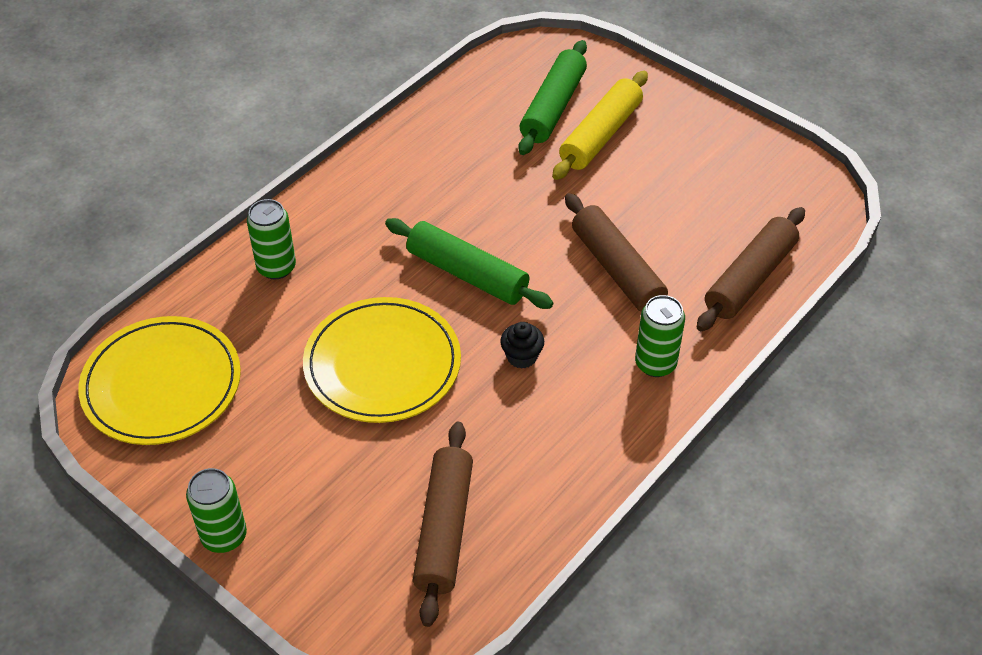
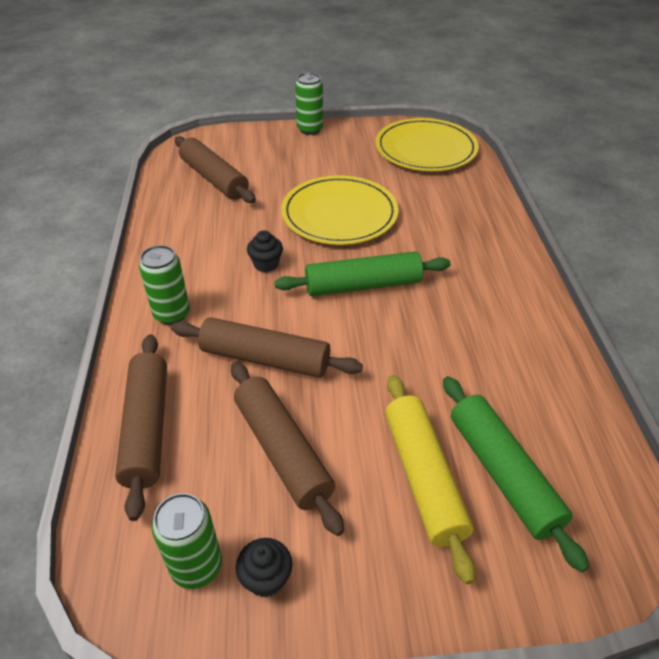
camera: 135 degrees right, 5 degrees down
green can [247,199,296,279] -> green can moved to [152,493,222,589]
none -> brown rolling pin [231,362,344,536]
none -> black cupcake [236,538,292,598]

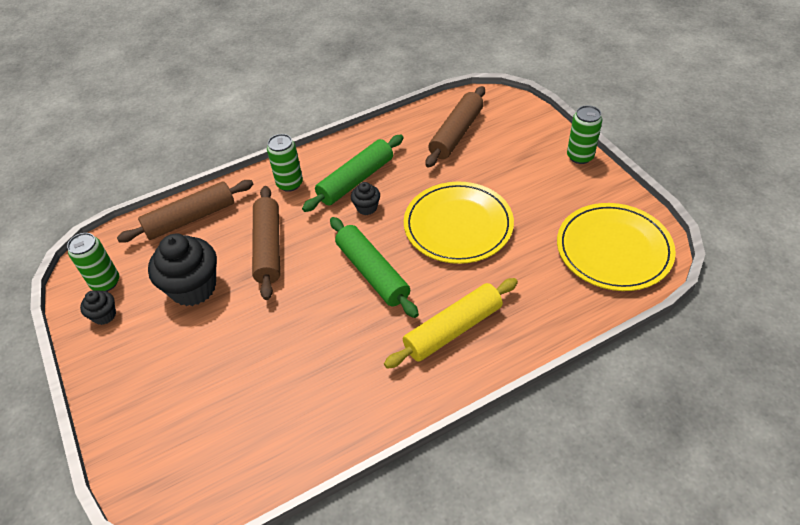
camera: 70 degrees right, 5 degrees up
brown rolling pin [231,362,344,536] -> black cupcake [148,234,217,306]
yellow rolling pin [385,375,475,584] -> yellow rolling pin moved to [384,278,518,369]
green rolling pin [443,376,589,572] -> green rolling pin moved to [302,135,404,212]

